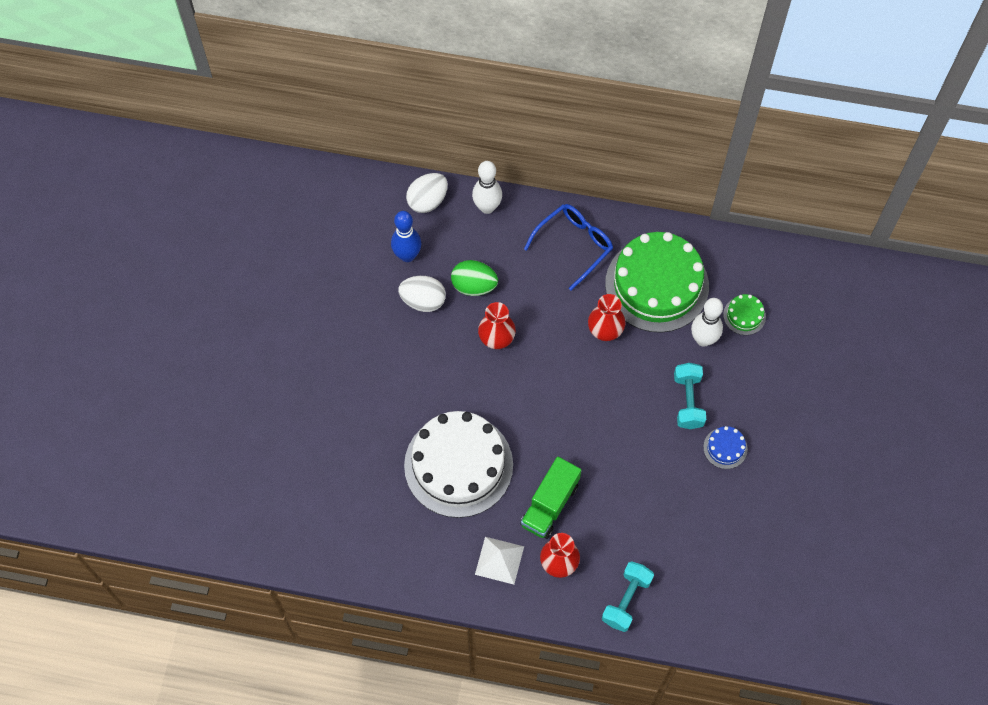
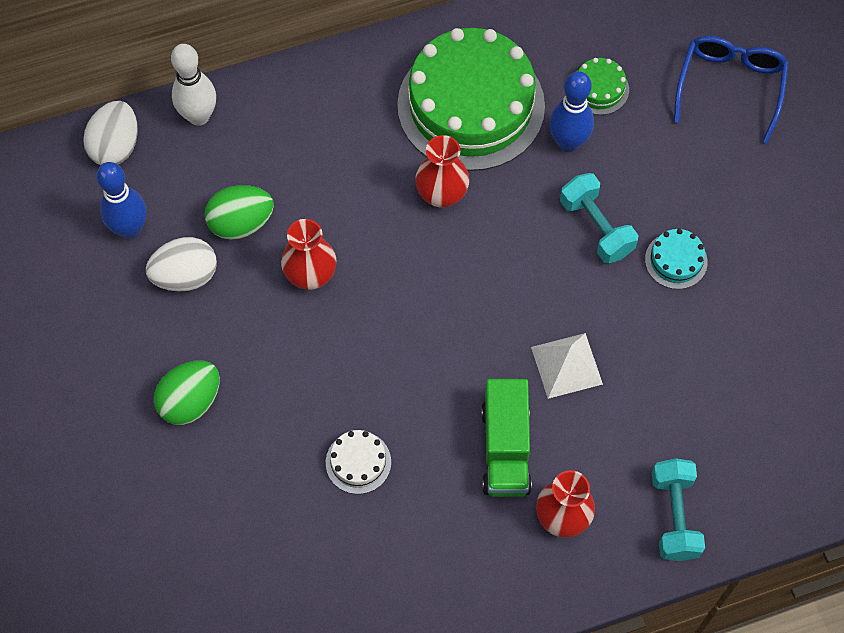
camera: 30 degrees left, 0 degrees up
white cake [404,411,513,518] -> white cake [326,430,391,494], size x0.41
white pyramid [475,537,524,585] -> white pyramid moved to [531,333,603,399]
blue glasses [524,204,613,290] -> blue glasses moved to [674,36,789,143]
white bowling pin [691,298,723,347] -> blue bowling pin [549,71,594,152]
blue cake [703,426,748,469] -> turquoise cake [645,229,708,289]
none -> green egg [154,360,220,425]

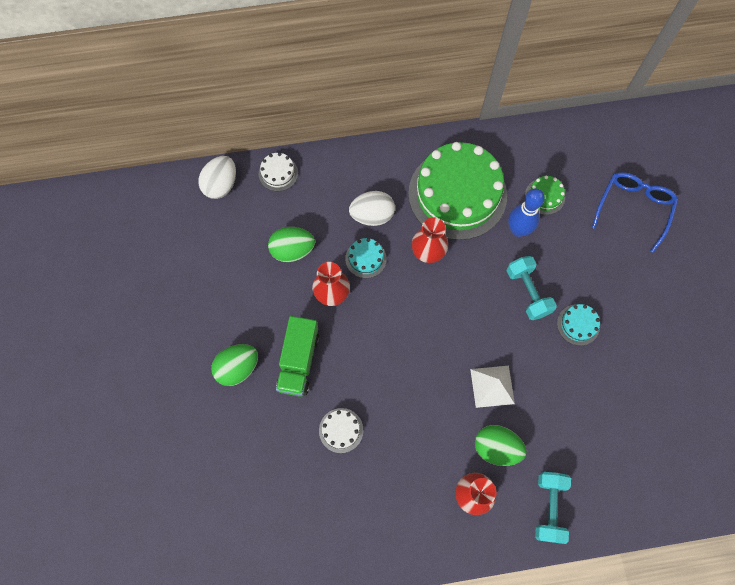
camera: 10 degrees right, 5 degrees up
blue bowling pin [96,162,147,239] -> none
white egg [146,237,217,292] -> white egg moved to [349,191,395,226]
white bowling pin [171,44,216,126] -> white cake [259,153,298,191]
green truck [481,379,532,497] -> green truck moved to [276,316,319,397]
none -> turquoise cake [345,238,387,278]
none -> green egg [475,425,527,466]

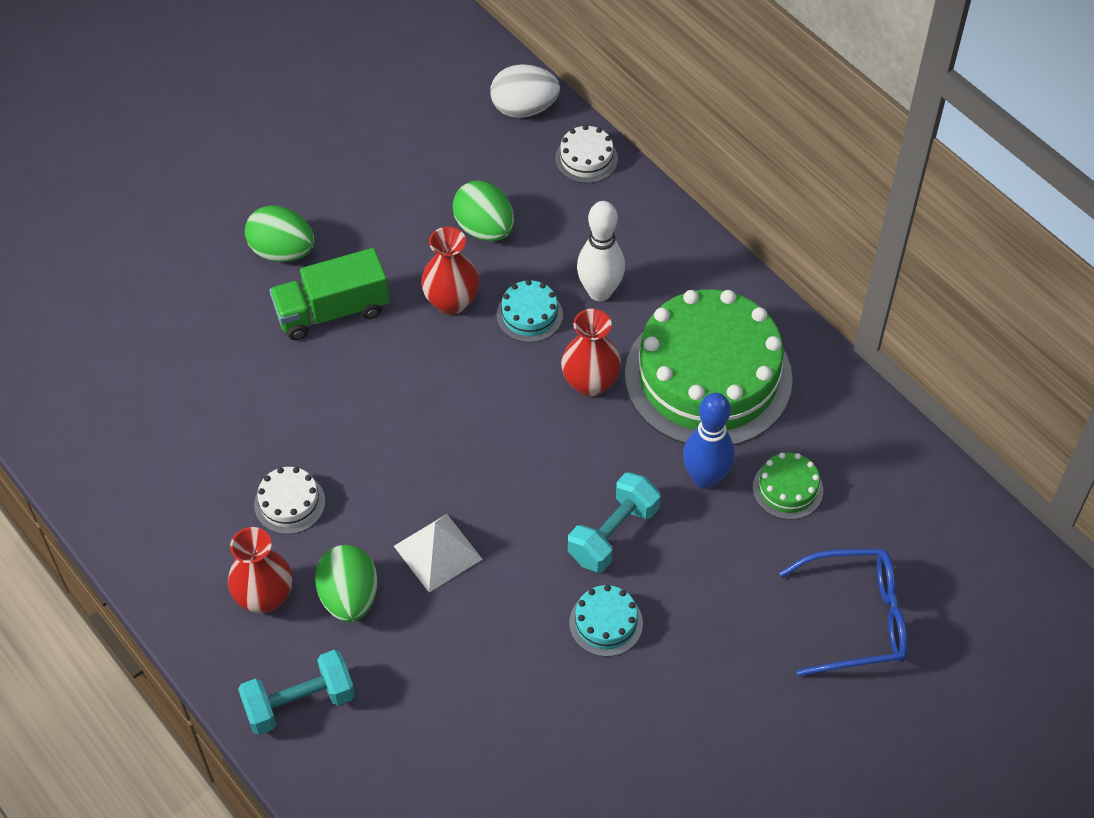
camera: 60 degrees right, 15 degrees down
white cake [319,408,363,453] -> white cake moved to [254,467,325,534]
white egg [349,191,395,226] -> white bowling pin [577,201,625,301]

